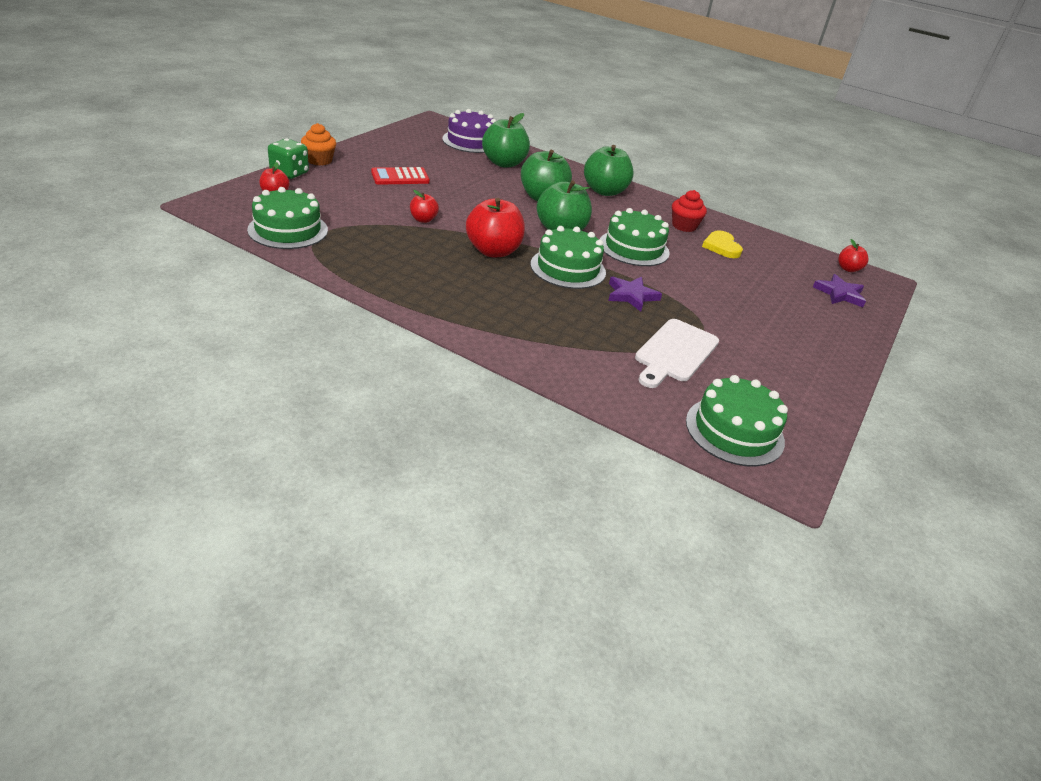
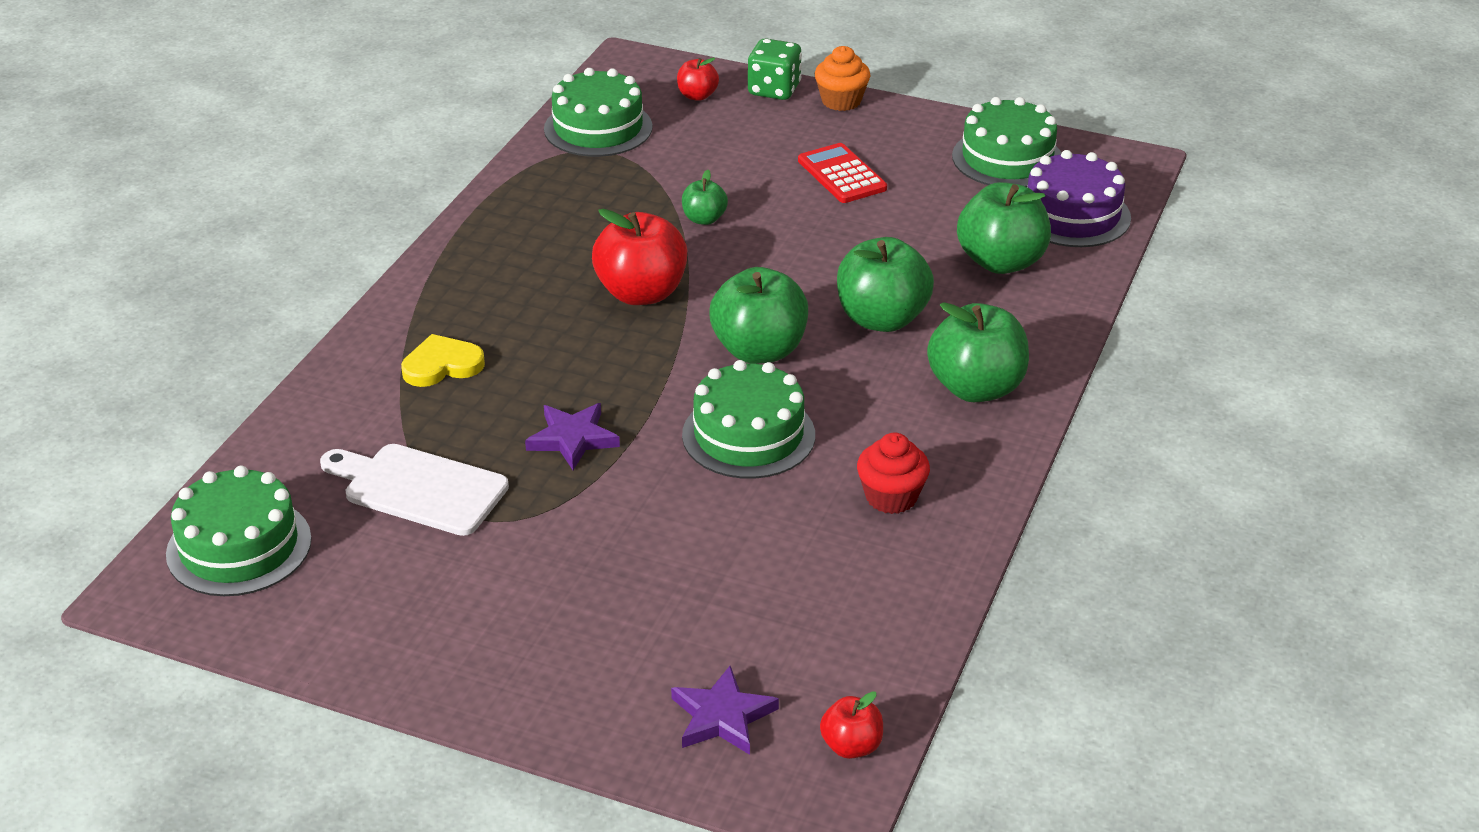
camera: 85 degrees right, 0 degrees up
red apple [410,190,439,223] -> green apple [682,170,728,225]
green cake [531,226,606,289] -> green cake moved to [952,97,1061,187]
yellow heart [702,230,743,258] -> yellow heart moved to [401,334,485,387]

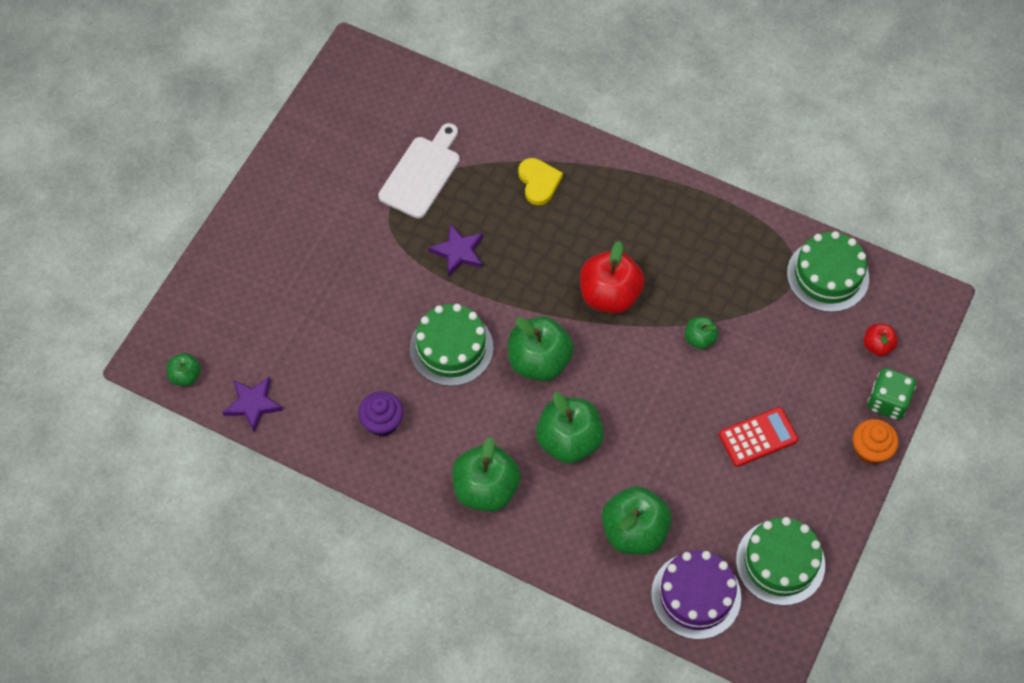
camera: 95 degrees right, 25 degrees up
green cake [166,466,312,596] -> none
purple star [671,666,779,755] -> purple star moved to [222,377,283,432]
red apple [820,691,883,759] -> green apple [167,353,201,386]
red cupcake [857,433,930,514] -> purple cupcake [358,391,404,436]

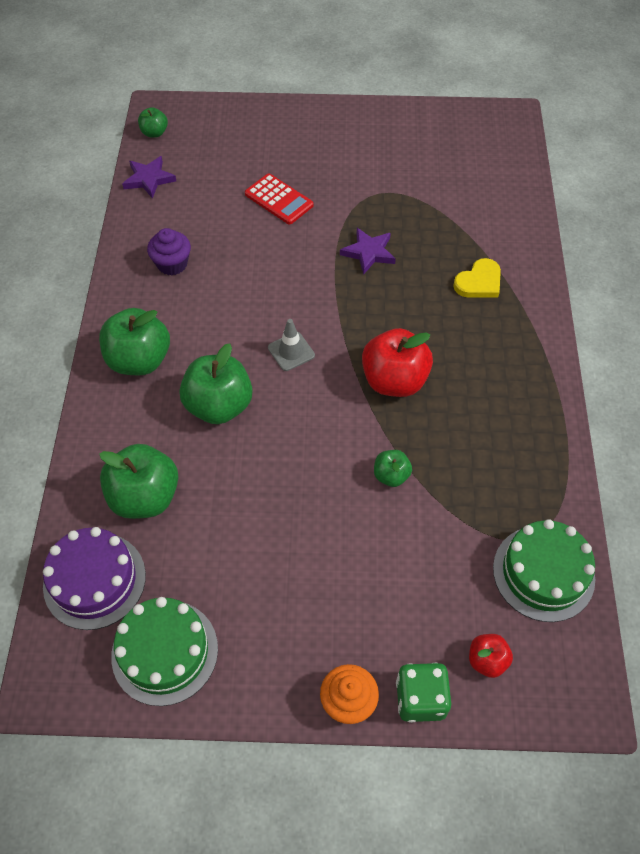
camera: 65 degrees right, 5 degrees down
white cutting board [378,123,460,219] -> none
green cake [410,304,494,386] -> none
green apple [508,316,574,381] -> grey traffic cone [268,319,315,371]
red calculator [719,407,798,467] -> red calculator moved to [245,174,314,225]

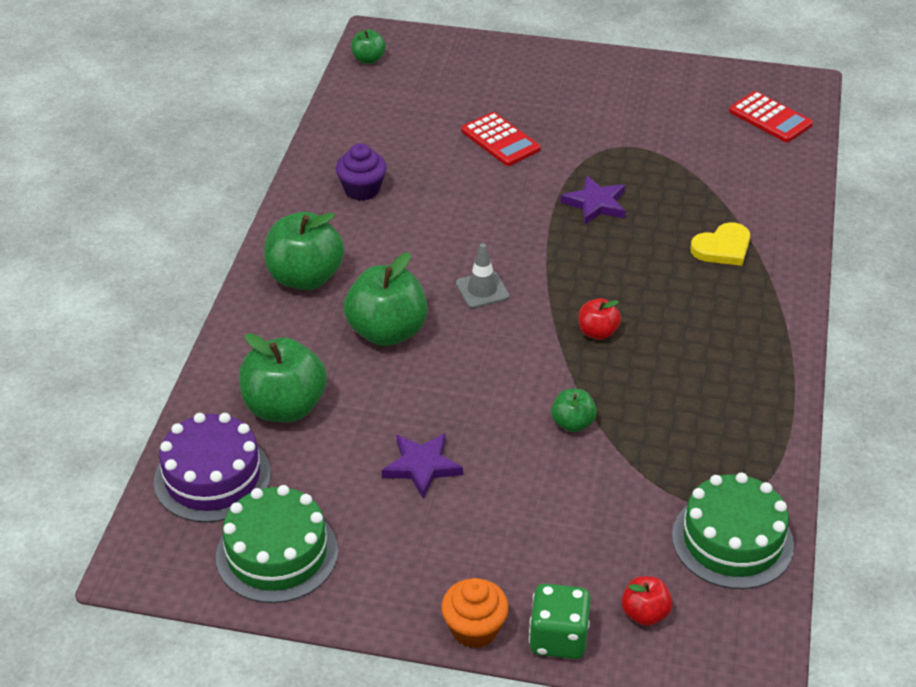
camera: 10 degrees right, 15 degrees down
purple star [122,156,176,199] -> purple star moved to [382,433,463,499]
red apple [362,328,433,397] -> red apple [579,298,621,340], size x0.51
none -> red calculator [729,91,813,142]

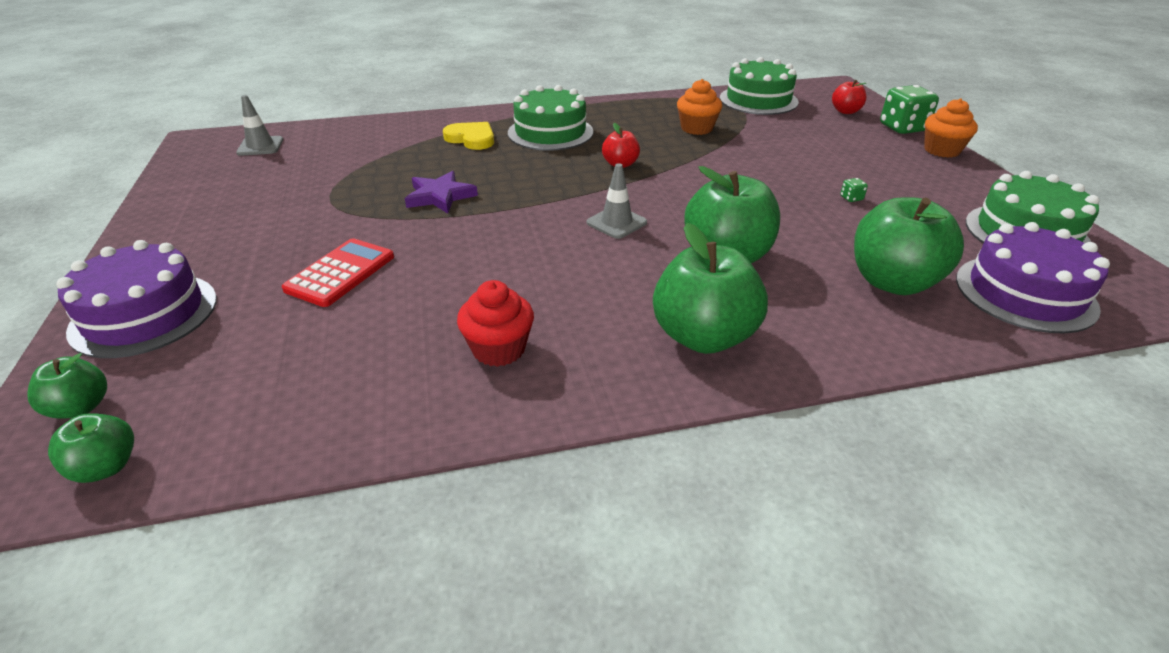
camera: 115 degrees left, 5 degrees down
purple cupcake [336,143,387,201] -> red cupcake [457,280,534,367]
purple star [382,433,463,499] -> green dice [840,178,868,202]
green apple [551,389,597,432] -> green apple moved to [27,353,107,419]
red calculator [729,91,813,142] -> grey traffic cone [236,95,283,156]
none -> purple cake [56,240,217,358]
none -> green cake [508,85,593,151]
none -> orange cupcake [677,79,722,135]

